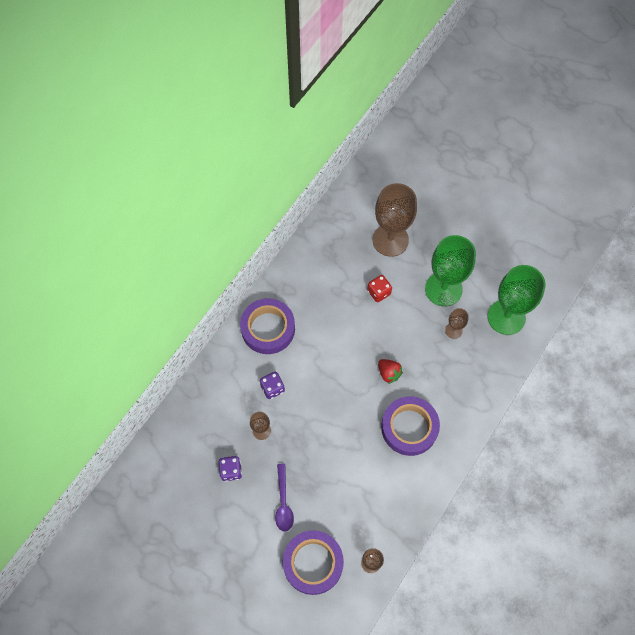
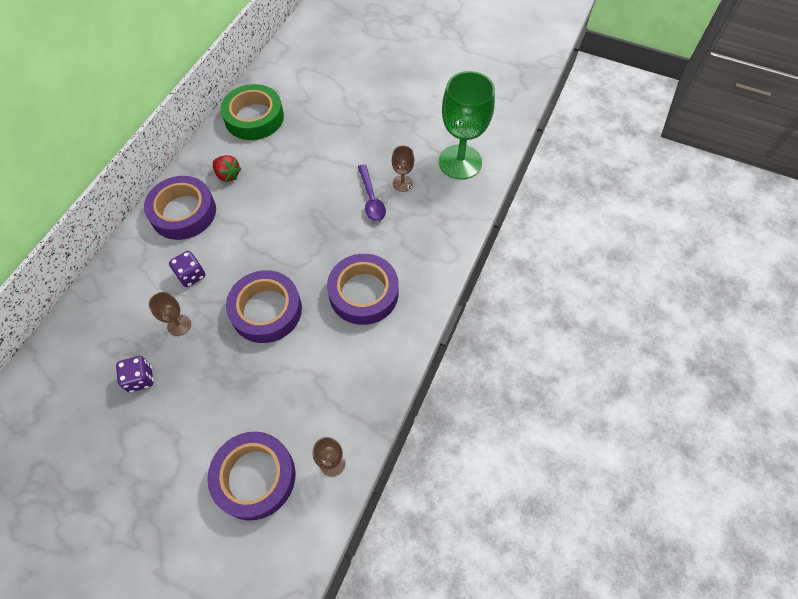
camera: 10 degrees left, 5 degrees down
purple spoon [275,464,294,532] -> purple spoon moved to [358,164,386,221]
red dice [367,275,392,302] -> none
brown goblet [373,183,417,257] -> none
red strawberry [378,359,403,384] -> red strawberry moved to [213,155,242,182]
green goblet [425,235,476,306] -> none
none -> green tape [221,84,284,140]
none -> purple tape [226,270,302,343]

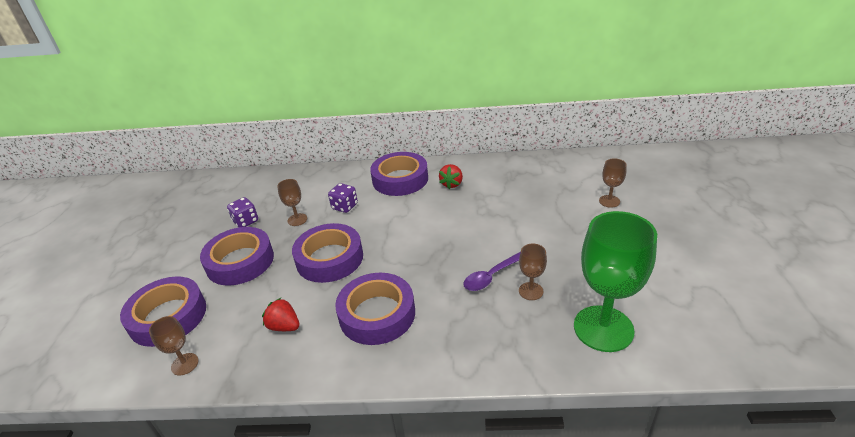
camera: 70 degrees right, 25 degrees down
green tape [221,84,284,140] -> none
none -> purple tape [200,227,274,286]
none -> red strawberry [262,298,300,331]
none -> brown goblet [599,159,627,208]

